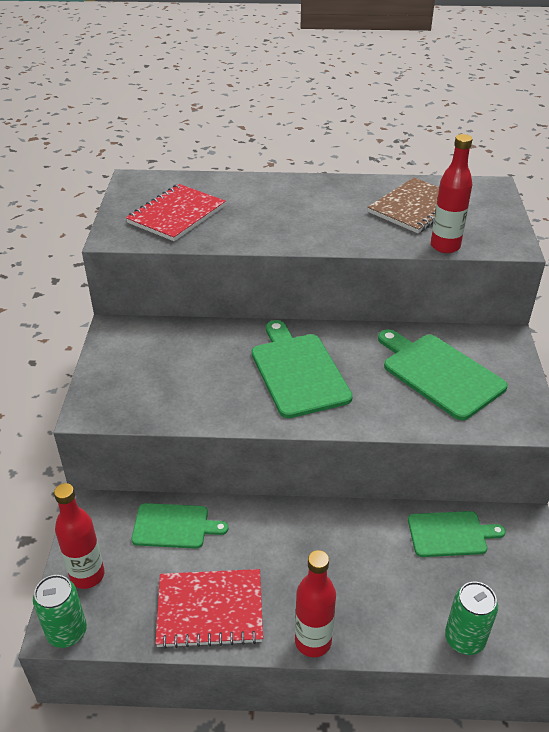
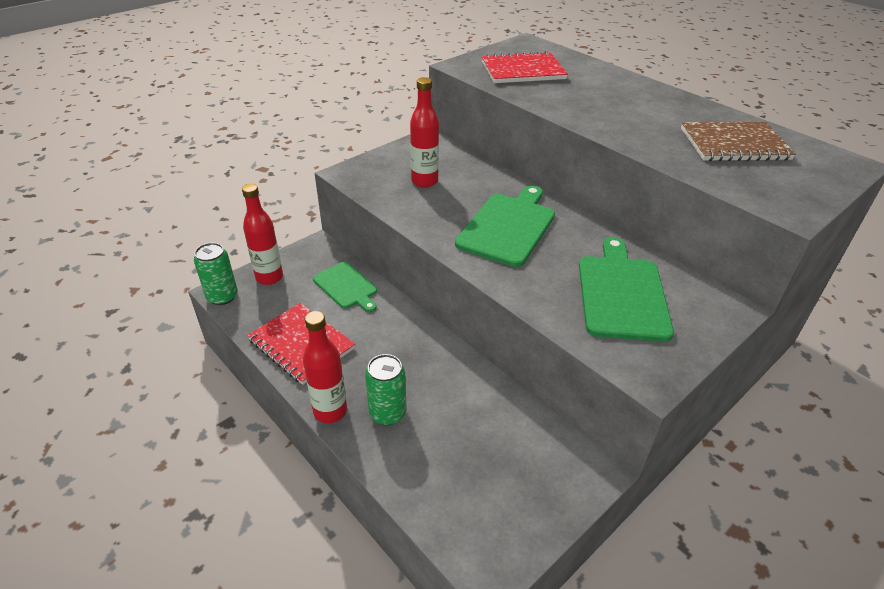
camera: 45 degrees right, 0 degrees up
green cutting board [408,511,506,557] -> none
red bottle [431,134,472,253] -> red bottle moved to [410,77,439,188]
green can [445,582,498,655] -> green can moved to [365,354,407,425]

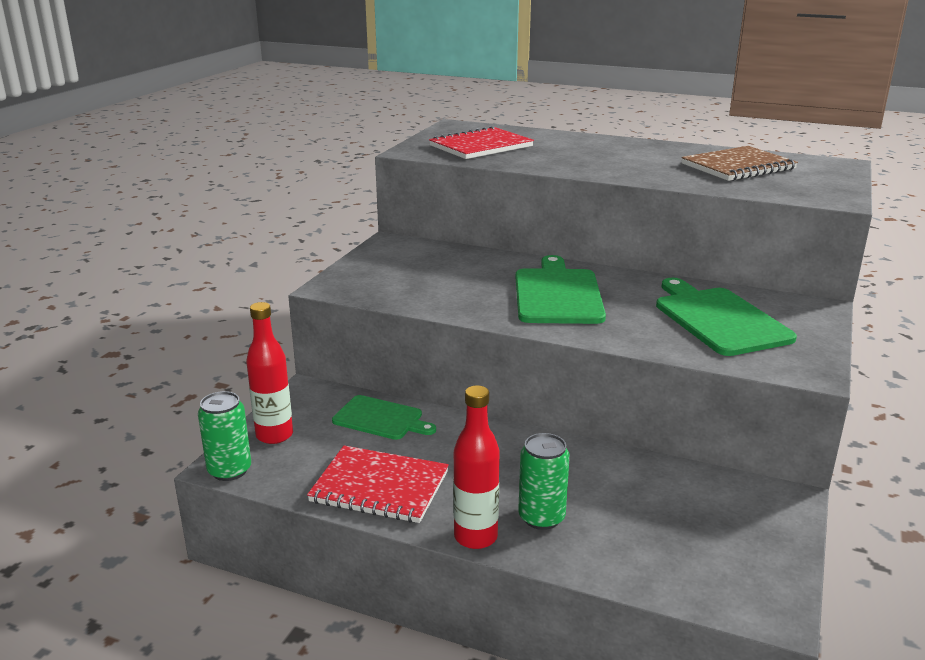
camera: 25 degrees left, 15 degrees down
red bottle [410,77,439,188] -> none

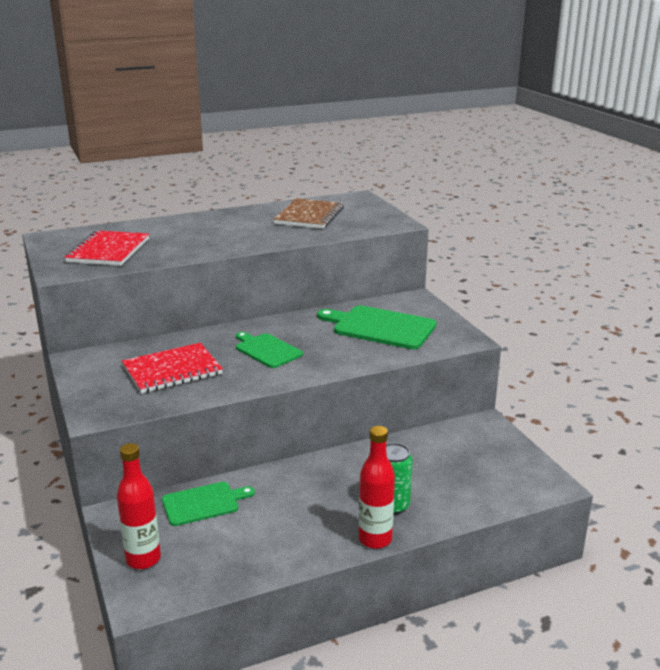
camera: 45 degrees left, 0 degrees up
green can [198,391,251,481] -> none
red notebook [307,446,449,523] -> red notebook moved to [122,343,223,394]
green cutting board [516,255,606,324] -> green cutting board [236,332,303,368], size x0.64

